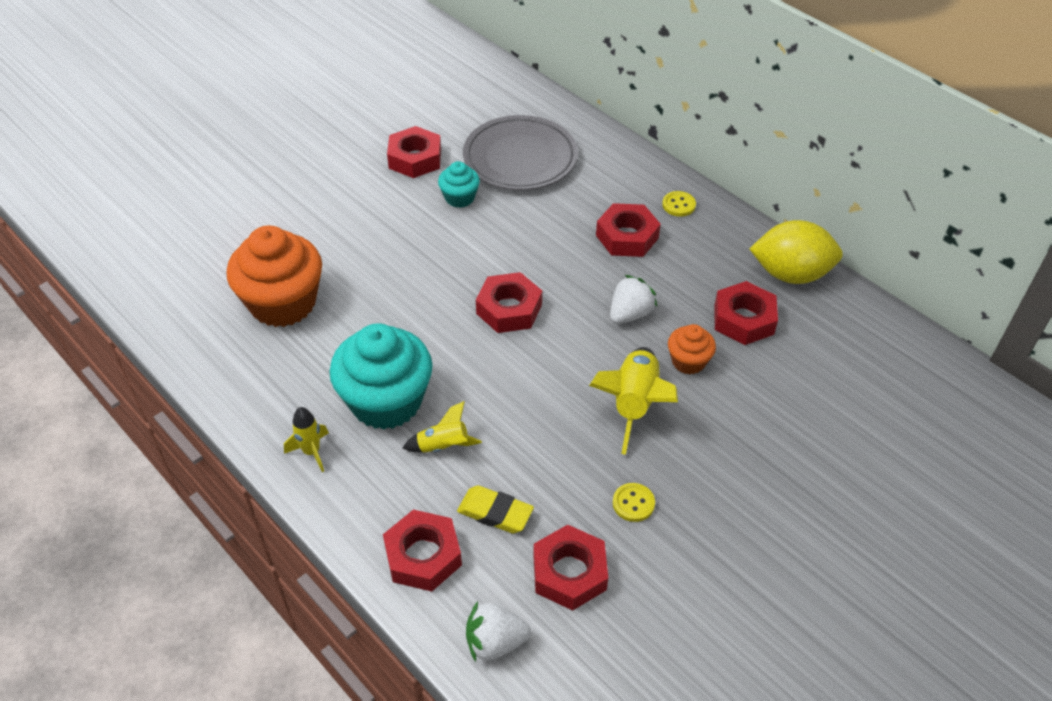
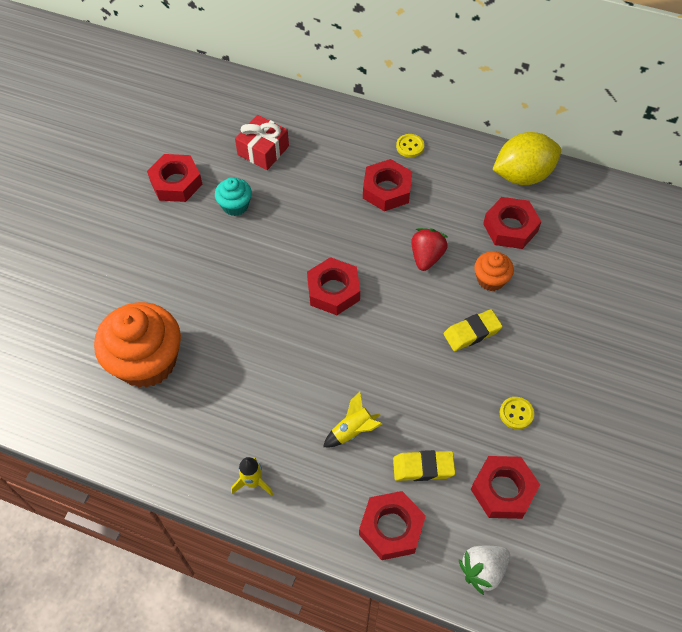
camera: 25 degrees left, 10 degrees up
turquoise cupcake [329,323,433,430] -> none
grey plate [463,115,578,190] -> red gift [235,115,289,170]
yellow rocket [589,347,678,455] -> yellow eraser [444,309,503,351]
white strawberry [610,275,657,324] -> red strawberry [411,228,448,271]

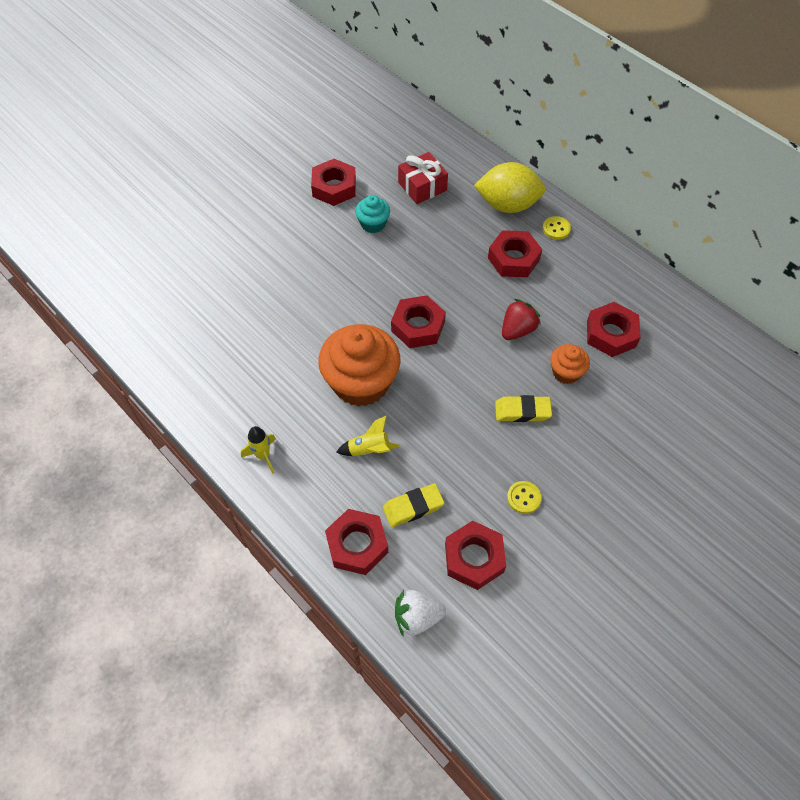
camera: 25 degrees right, 0 degrees up
orange cupcake [94,302,181,388] -> orange cupcake moved to [318,324,400,407]
yellow eraser [393,450,455,481] -> yellow eraser turned 45 degrees counterclockwise [383,483,445,527]
yellow lemon [492,132,561,185] -> yellow lemon moved to [474,162,546,213]

